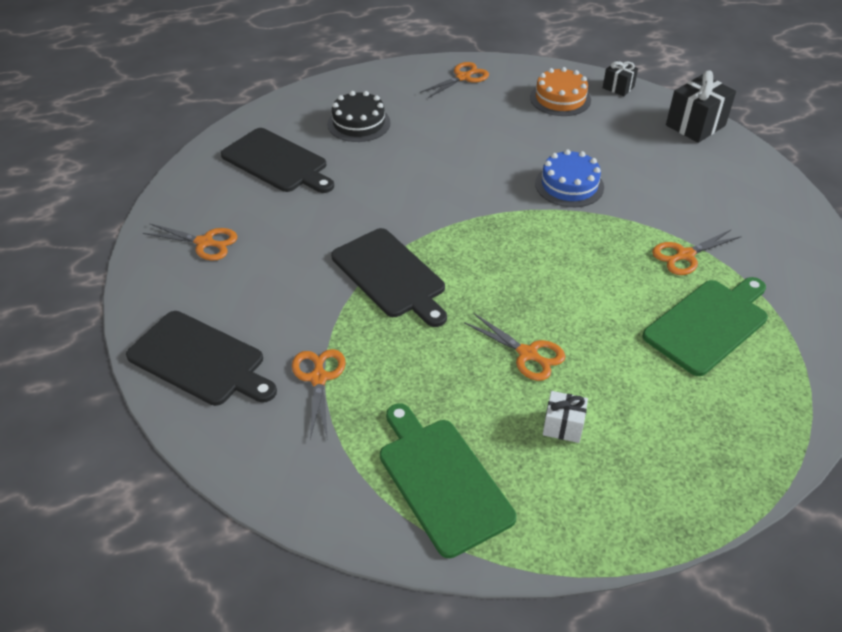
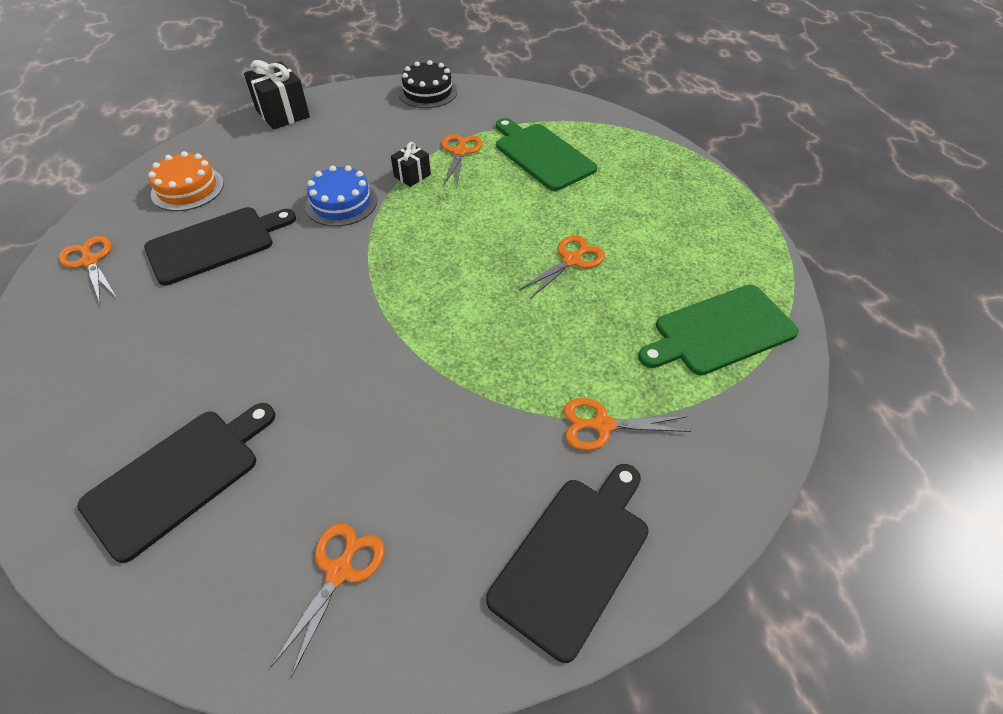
camera: 85 degrees left, 5 degrees up
black cake [327,91,390,142] -> black cake moved to [398,60,457,108]
black cutting board [331,228,447,327] -> black cutting board moved to [144,207,296,285]
white gift [543,391,588,443] -> none
black gift [603,60,638,96] -> black gift moved to [391,142,431,187]
orange scissors [652,229,742,275] -> orange scissors turned 150 degrees counterclockwise [442,134,483,185]

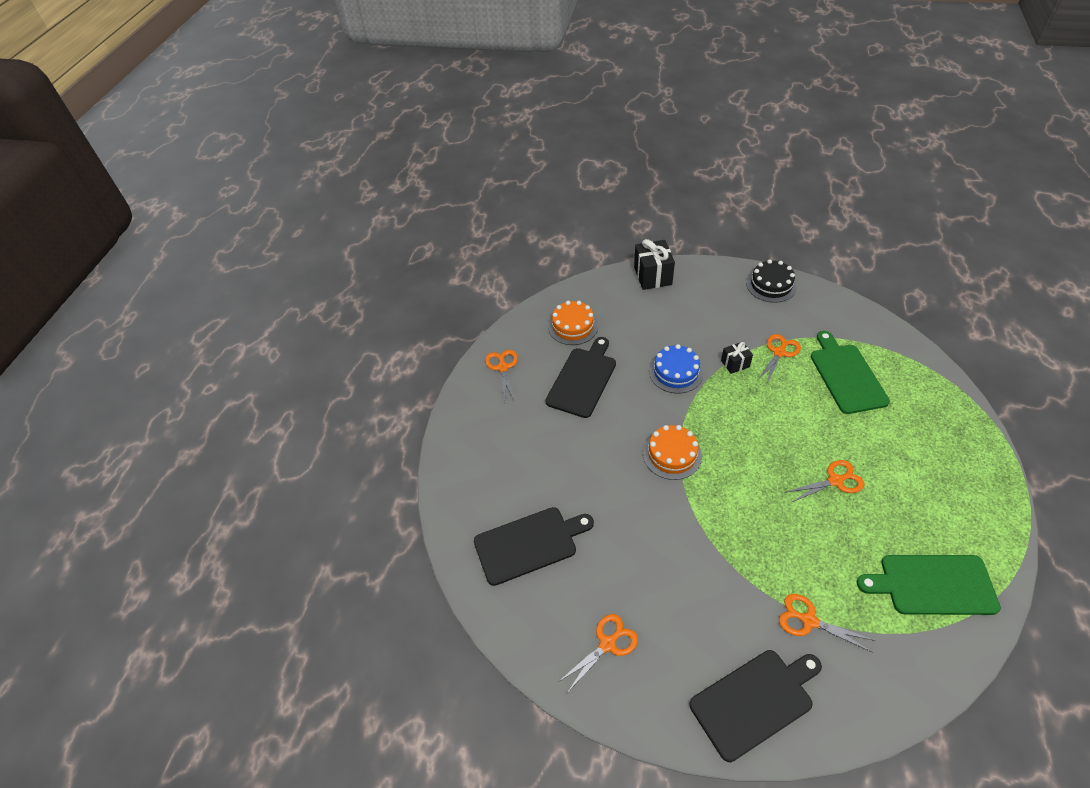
camera: 30 degrees right, 0 degrees up
black cutting board [144,207,296,285] -> black cutting board turned 60 degrees counterclockwise [545,337,616,418]
none -> orange cake [643,425,702,480]

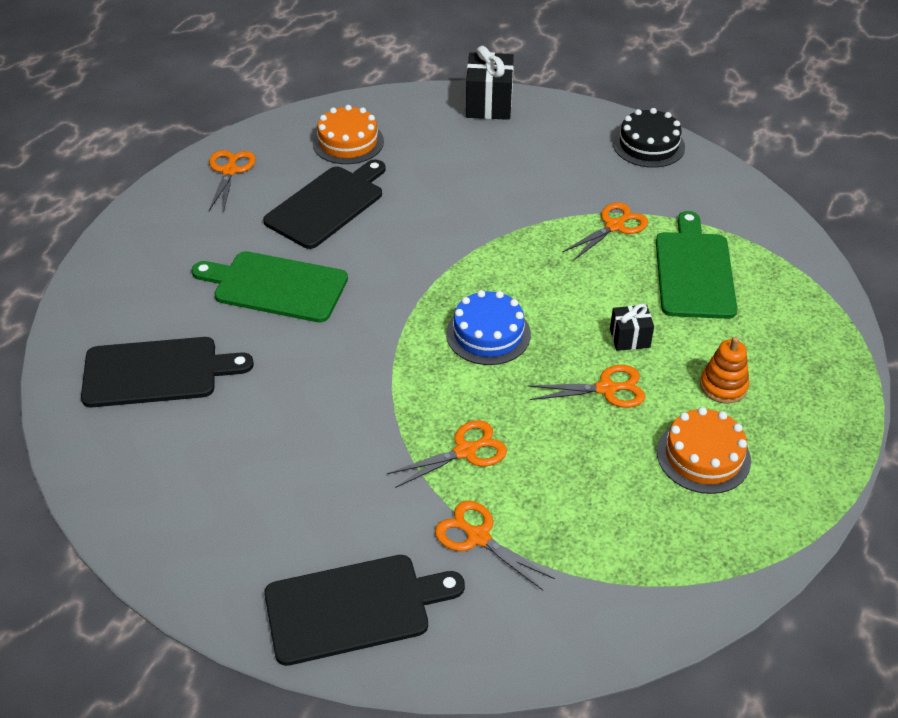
camera: 10 degrees right, 5 degrees down
orange scissors [558,614,638,693] -> orange scissors moved to [387,420,507,488]
orange cake [643,425,702,480] -> orange cake moved to [657,407,751,494]
blue cake [649,344,703,394] -> blue cake moved to [446,290,531,365]
black gift [721,342,753,374] -> black gift moved to [610,304,654,351]
green cutting board [857,555,1001,615] -> green cutting board moved to [192,251,348,323]
none -> orange stacking toy [700,337,749,404]

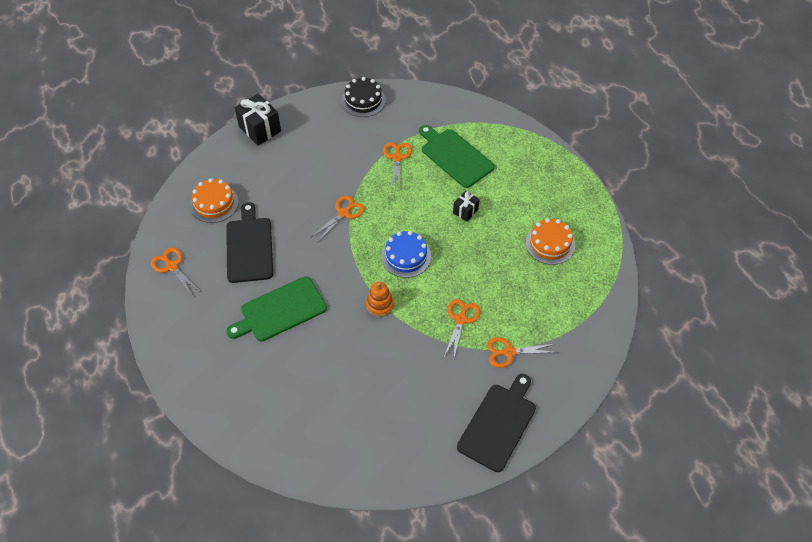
camera: 45 degrees left, 10 degrees up
black cutting board [81,337,254,407] -> none
orange scissors [527,365,645,408] -> orange scissors moved to [311,195,365,242]
orange stacking toy [700,337,749,404] -> orange stacking toy moved to [366,282,394,317]

